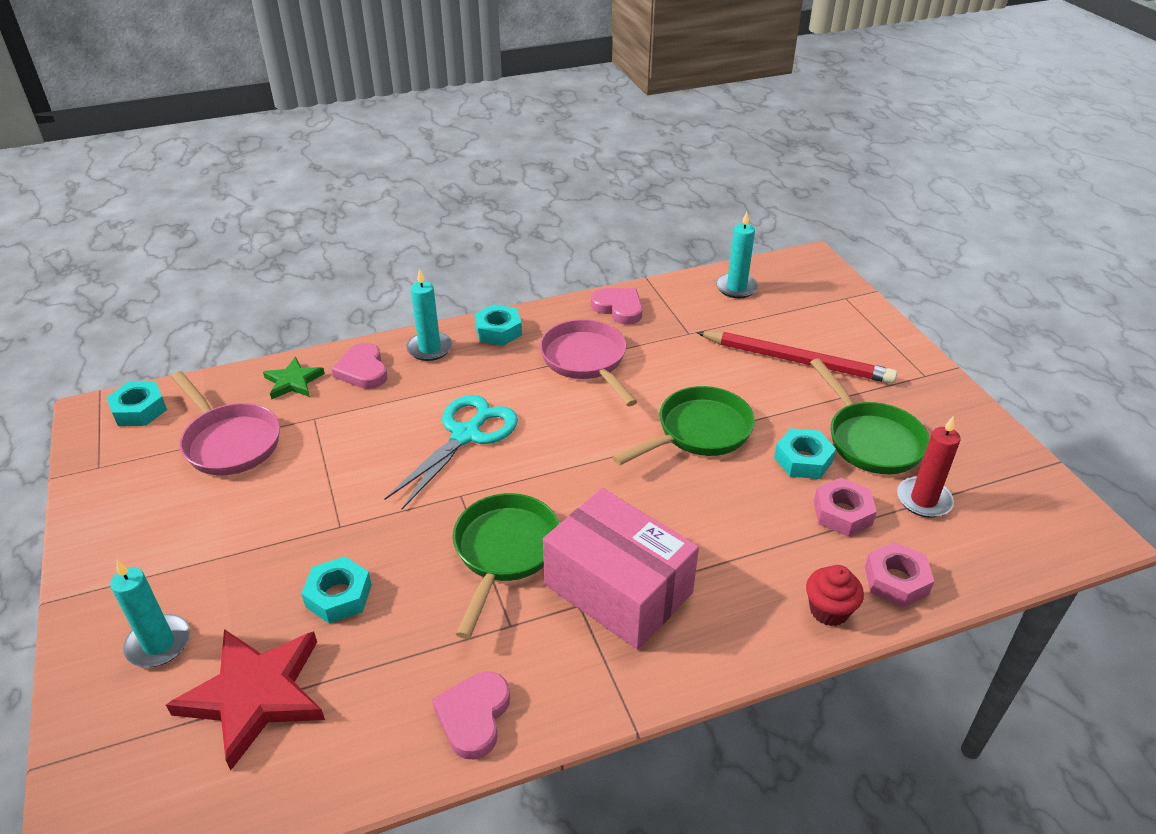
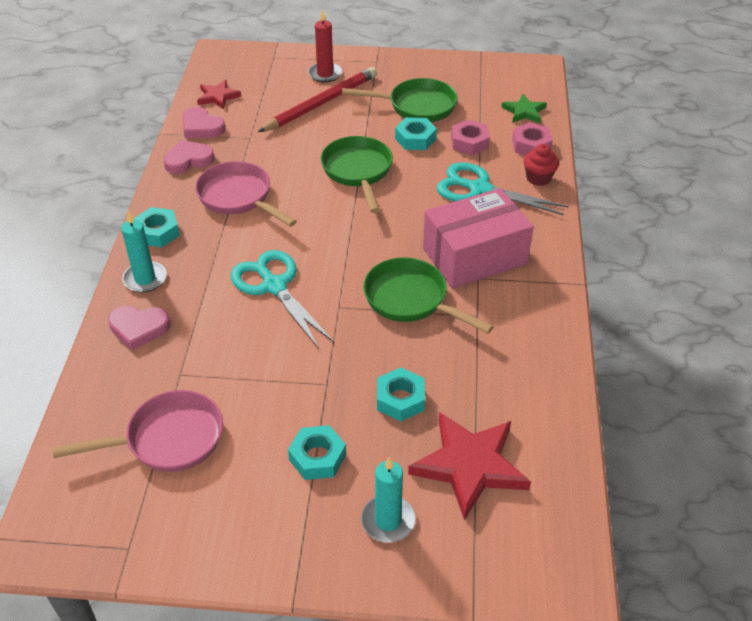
camera: 65 degrees left, 5 degrees up
turquoise nut [107,381,167,426] -> turquoise nut moved to [288,425,346,480]
green star [263,357,325,400] -> green star moved to [501,94,547,123]
pink heart [432,671,510,759] -> pink heart moved to [183,107,226,138]
pink pan [540,319,637,406] -> pink pan turned 45 degrees clockwise [195,161,297,227]
turquoise candle [716,212,759,298] -> red star [197,80,241,110]
red candle [897,416,961,518] -> red candle moved to [308,10,342,83]
none -> turquoise scissors [437,163,568,215]

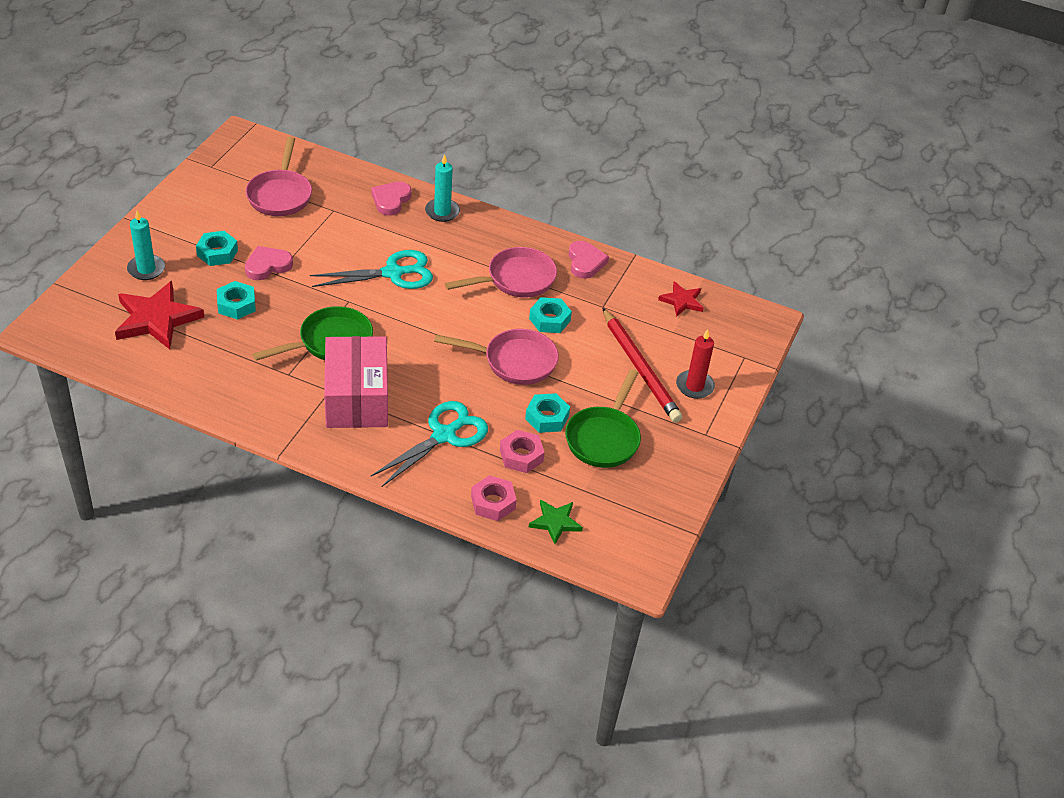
camera: 105 degrees right, 0 degrees up
turquoise nut [133,207,180,247] -> turquoise nut moved to [529,297,572,333]
pink heart [183,107,226,138] -> pink heart moved to [245,246,293,280]
green pan [321,136,393,213] -> pink pan [434,329,559,385]
red cupcake [523,144,559,186] -> none

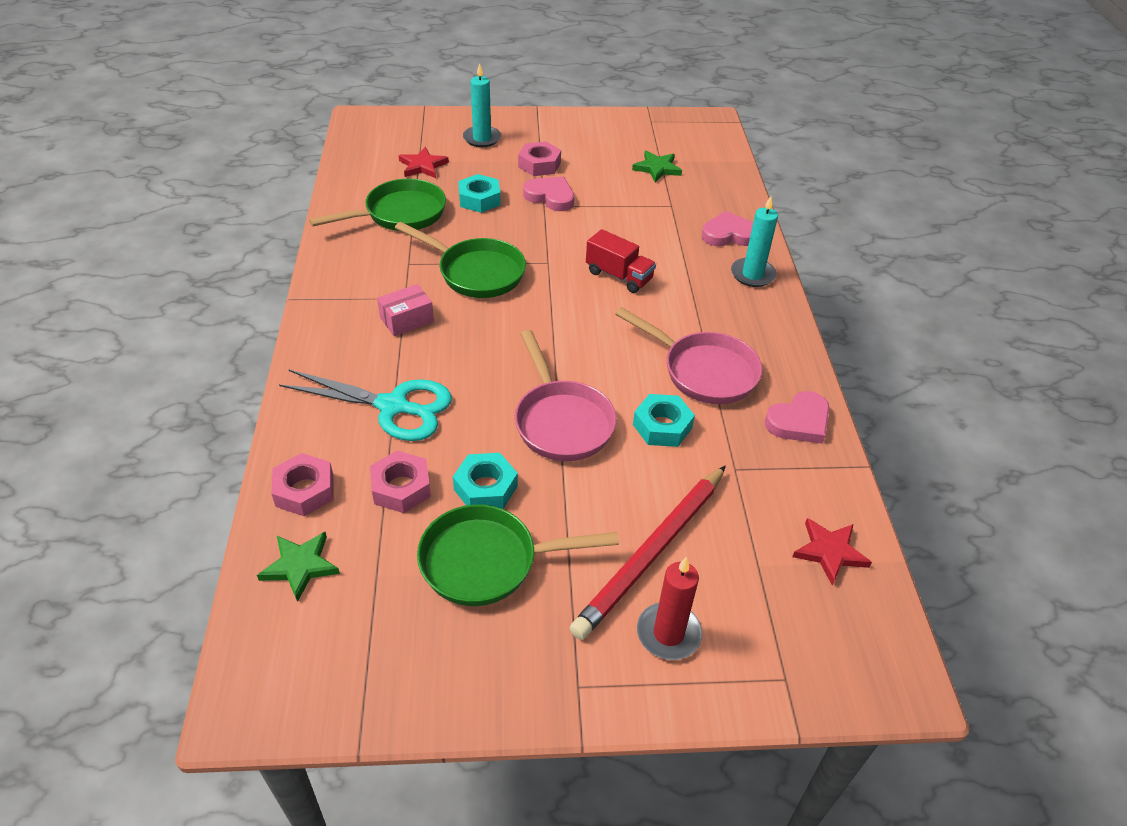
camera: 65 degrees right, 0 degrees up
red star [115,281,204,349] -> red star [399,147,449,178], size x0.55
turquoise nut [196,231,238,266] -> pink nut [518,141,561,176]
pink pan [246,137,312,216] -> green star [632,150,682,182]
turquoise scissors [310,250,433,289] -> red truck [586,229,656,293]
pink box [324,336,388,428] -> pink box [377,284,434,336], size x0.45
none -> green pan [309,179,446,231]

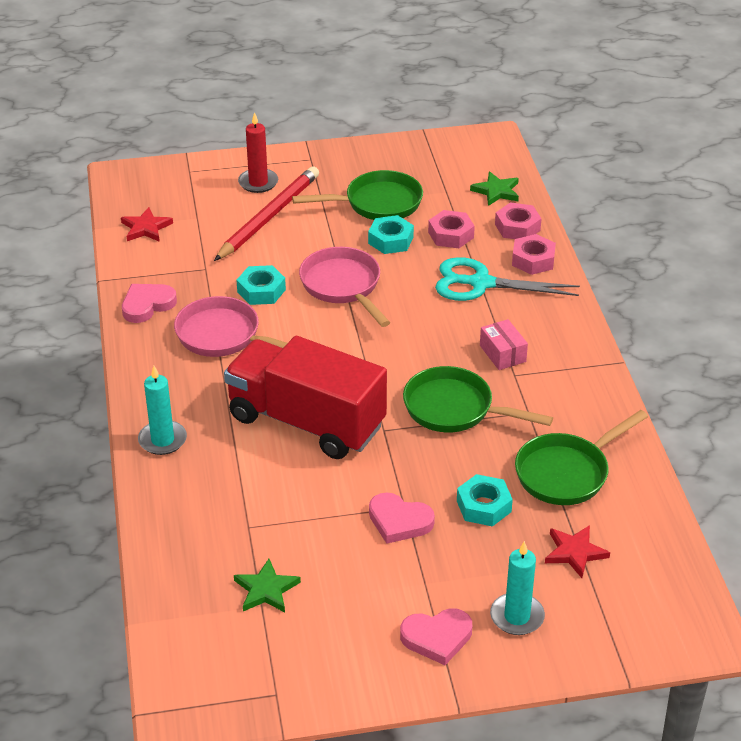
camera: 175 degrees right, 5 degrees down
pink box [377,284,434,336] -> pink box turned 75 degrees counterclockwise [480,319,528,370]
pink nut [518,141,561,176] -> pink nut moved to [512,234,556,275]
red truck [586,229,656,293] -> red truck [224,336,387,459], size x2.17
pink heart [702,211,753,246] -> pink heart moved to [400,608,472,665]

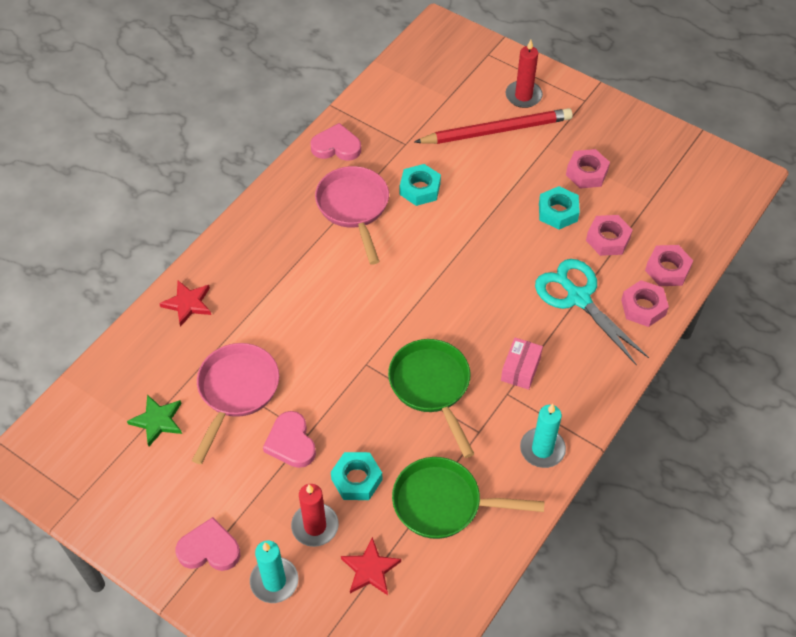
camera: 45 degrees right, 15 degrees up
red star [121,207,173,242] -> red star moved to [159,281,211,327]
turquoise candle [138,366,187,455] -> turquoise candle moved to [520,404,566,468]
red truck [224,336,387,459] -> none
green pan [292,170,423,220] -> pink nut [566,149,610,189]
pink pan [299,247,390,327] -> pink pan moved to [192,343,279,464]
pink heart [400,608,472,665] -> pink heart turned 150 degrees clockwise [176,517,240,571]
green star [470,172,519,206] -> none
none -> red candle [291,484,339,547]

